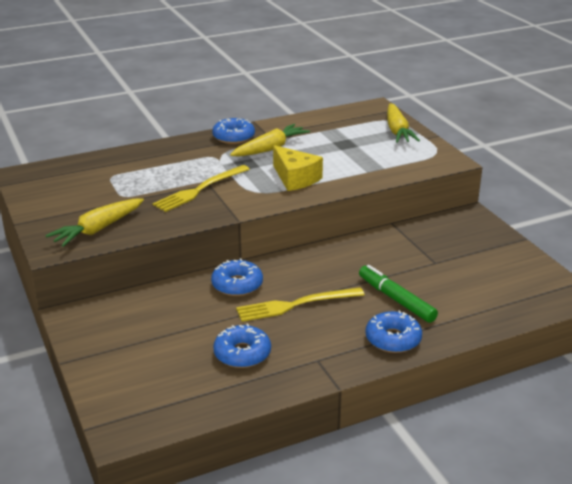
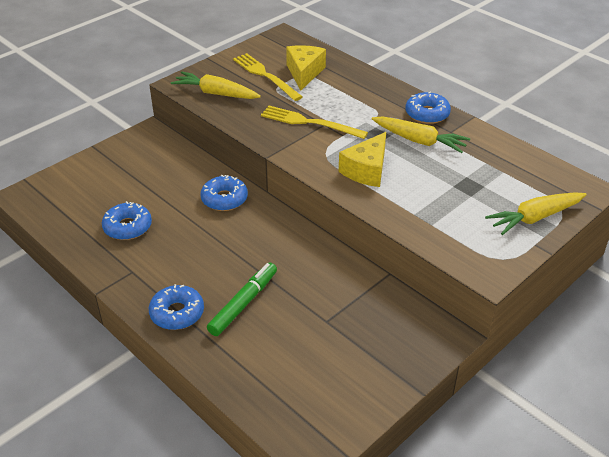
camera: 70 degrees right, 10 degrees up
yellow fork [236,287,364,322] -> yellow fork moved to [233,53,303,101]
none -> yellow cheese [286,45,326,91]

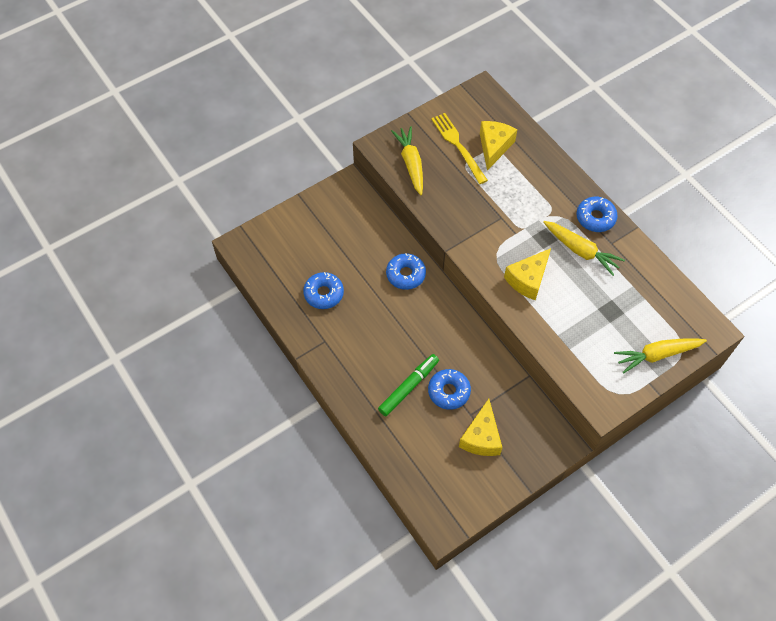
camera: 10 degrees right, 20 degrees up
blue donut [149,284,204,330] -> blue donut moved to [428,369,471,410]
yellow carrot [171,71,261,99] -> yellow carrot turned 45 degrees clockwise [391,126,423,195]
yellow fork [261,106,368,139] -> none
none -> yellow cheese [459,399,502,456]

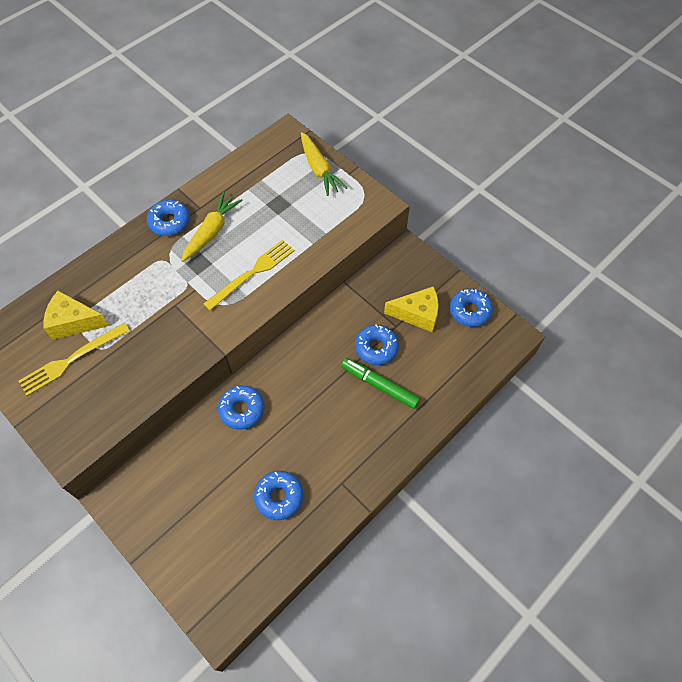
camera: 100 degrees left, 0 degrees up
yellow carrot [391,126,423,195] -> none
yellow cheese [504,248,551,301] -> yellow fork [203,240,295,311]
none -> blue donut [450,288,493,327]

